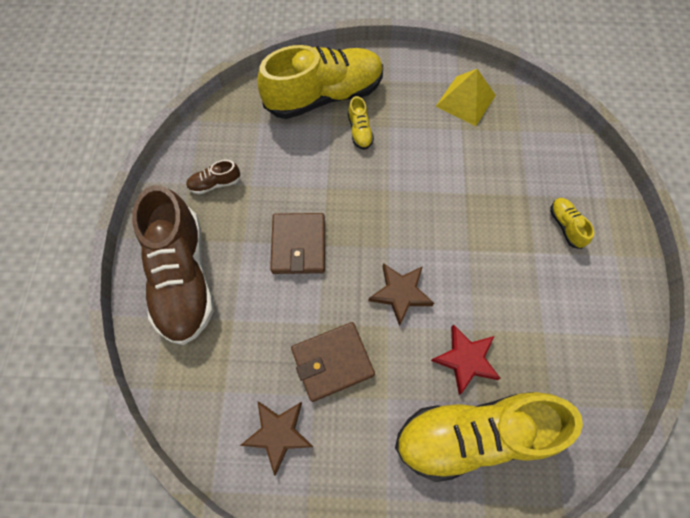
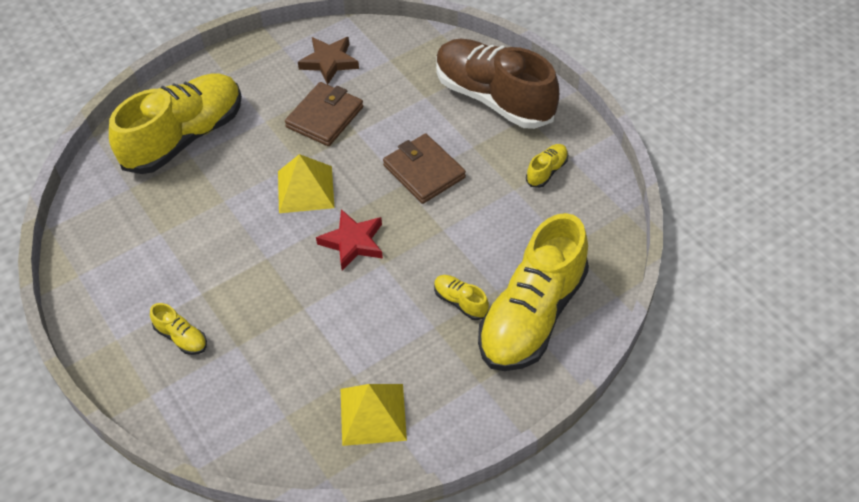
camera: 145 degrees right, 15 degrees down
brown shoe [186,160,241,195] -> yellow shoe [526,144,568,188]
brown star [368,263,434,327] -> yellow pyramid [278,154,334,213]
red star [431,325,501,395] -> red star moved to [316,209,383,271]

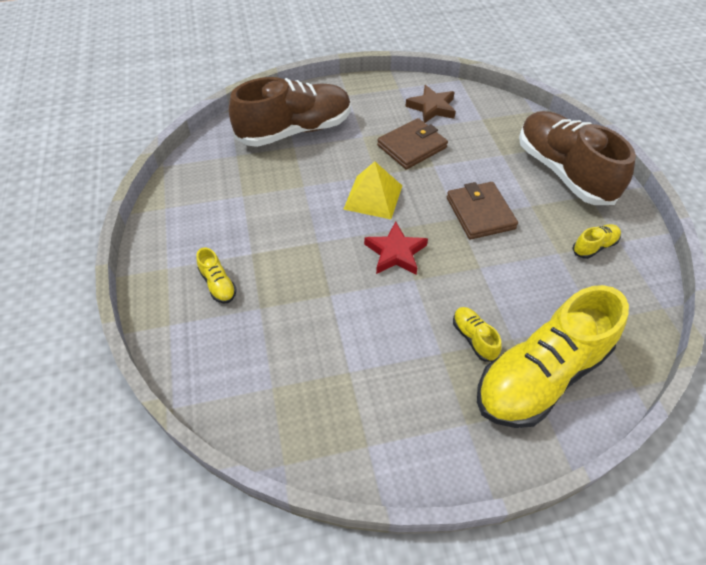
camera: 20 degrees right, 0 degrees up
yellow shoe [109,74,242,174] -> brown shoe [229,77,351,147]
yellow pyramid [341,384,407,446] -> none

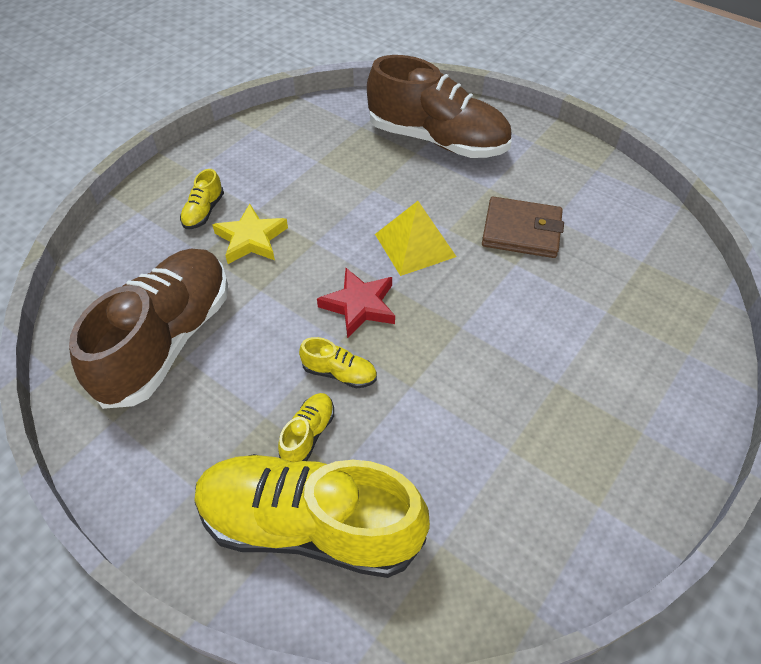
camera: 50 degrees right, 0 degrees up
brown star [405,85,456,123] -> none
brown wallet [447,182,518,240] -> none
brown shoe [519,111,636,205] -> brown shoe moved to [69,249,228,409]
yellow shoe [572,224,621,259] -> yellow shoe moved to [299,337,377,388]
none -> yellow star [212,204,288,264]

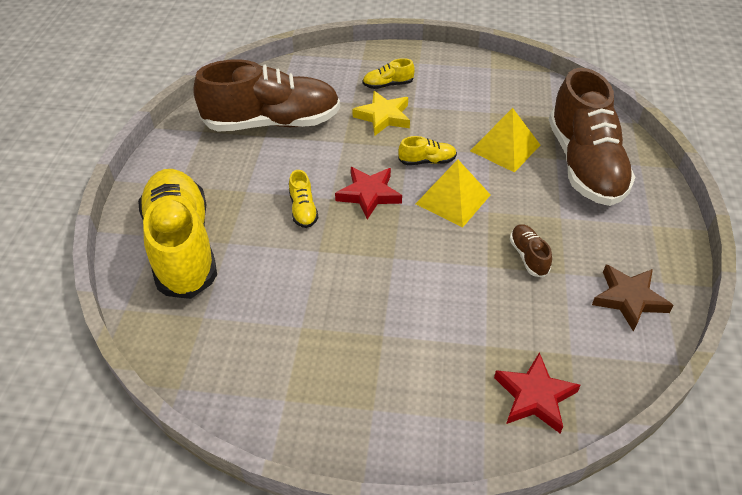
camera: 60 degrees right, 5 degrees down
yellow shoe [278,393,334,462] -> yellow shoe moved to [398,136,457,165]
brown wallet [482,197,564,258] -> brown shoe [510,224,552,278]
none -> yellow pyramid [470,108,540,173]
none -> red star [494,352,581,433]
none -> brown star [592,264,674,332]

